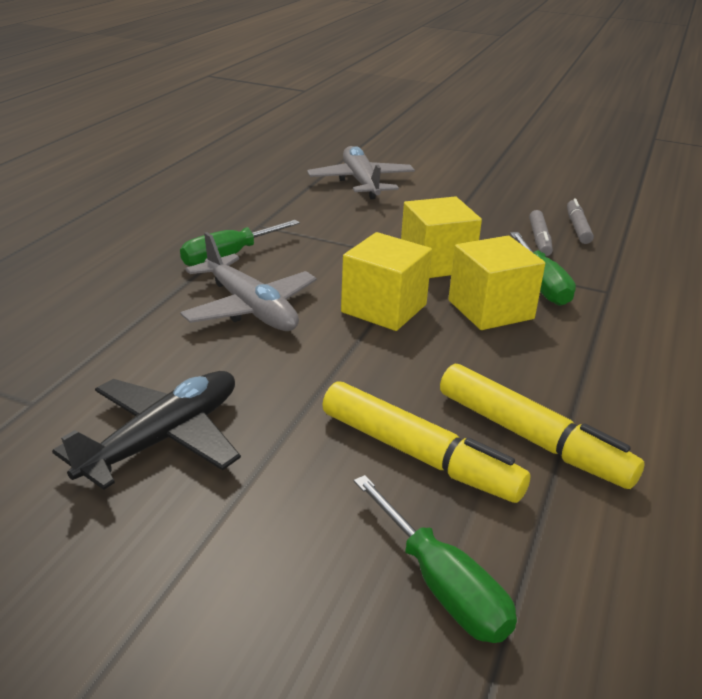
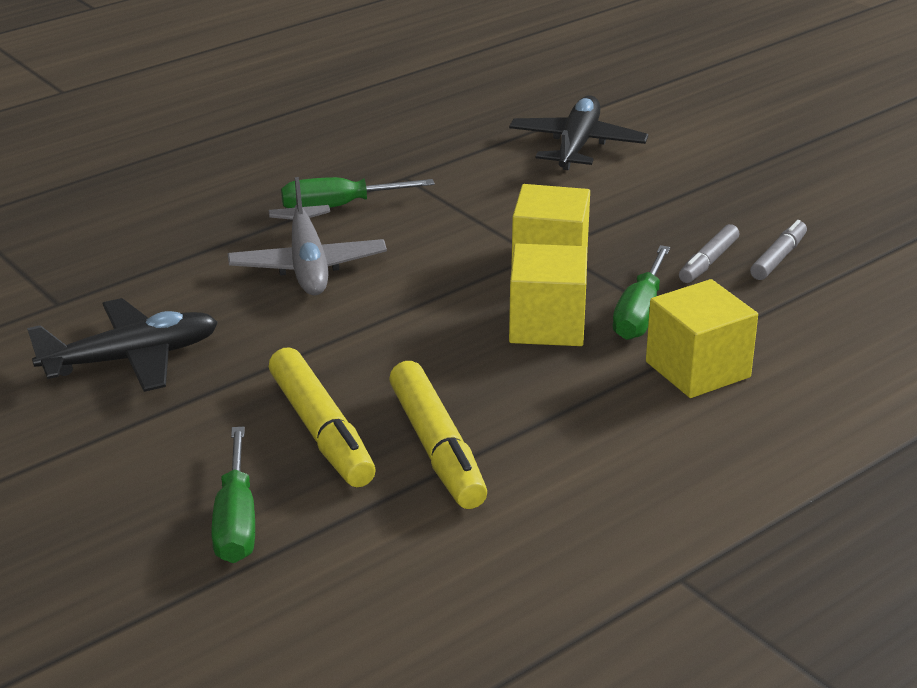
camera: 30 degrees right, 0 degrees up
grey plane [307,146,415,199] -> black plane [509,95,648,170]
yellow cube [341,232,432,331] -> yellow cube moved to [646,279,758,398]

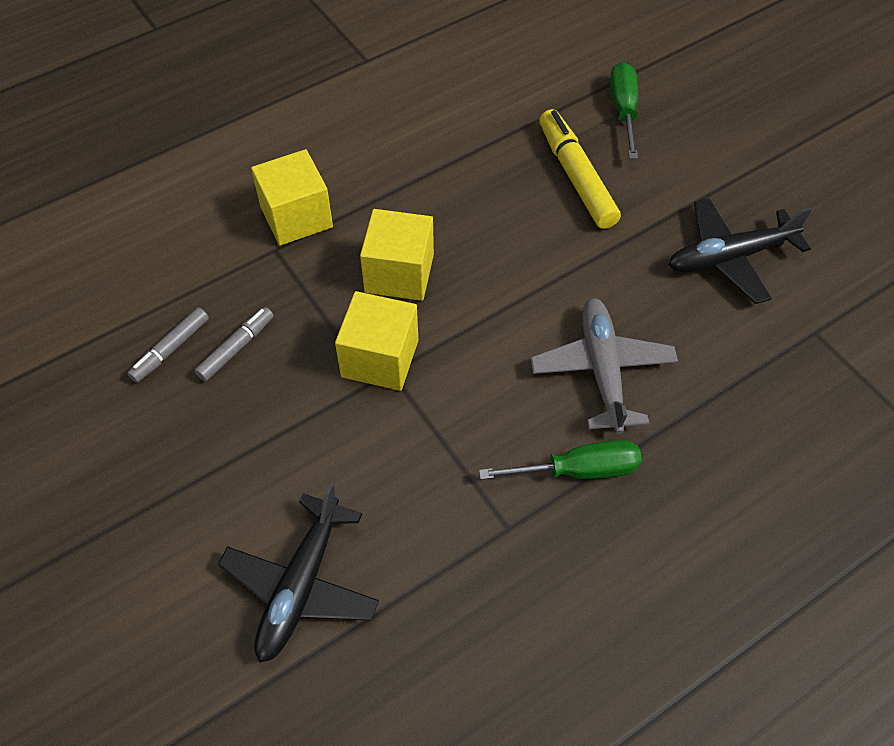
camera: 175 degrees left, 25 degrees up
yellow marker [389,361,487,509] -> none
green screwdriver [613,245,670,340] -> none

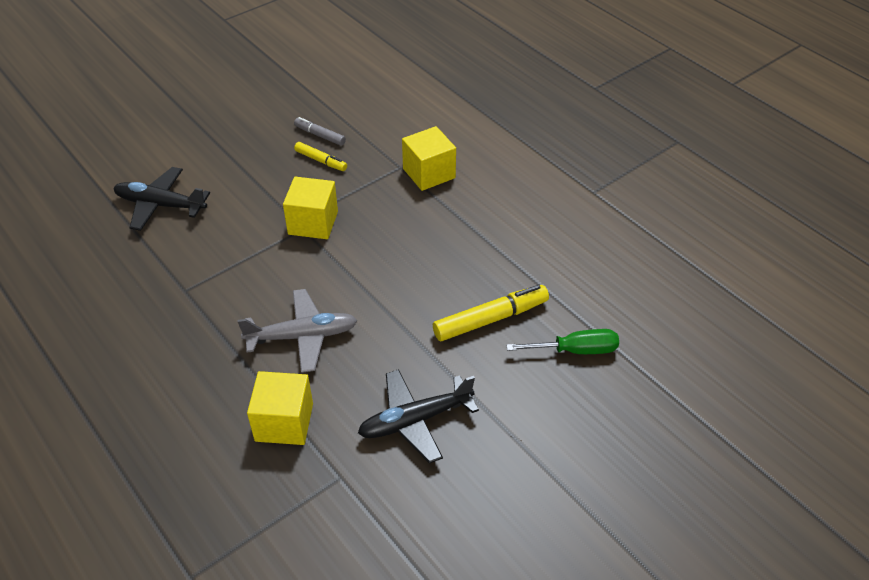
camera: 85 degrees right, 10 degrees down
grey marker [194,307,274,382] -> yellow marker [294,142,347,171]
yellow cube [360,209,434,301] -> yellow cube moved to [247,371,313,445]
green screwdriver [479,440,642,480] -> none
black plane [669,198,812,304] -> black plane turned 90 degrees counterclockwise [358,369,479,464]

